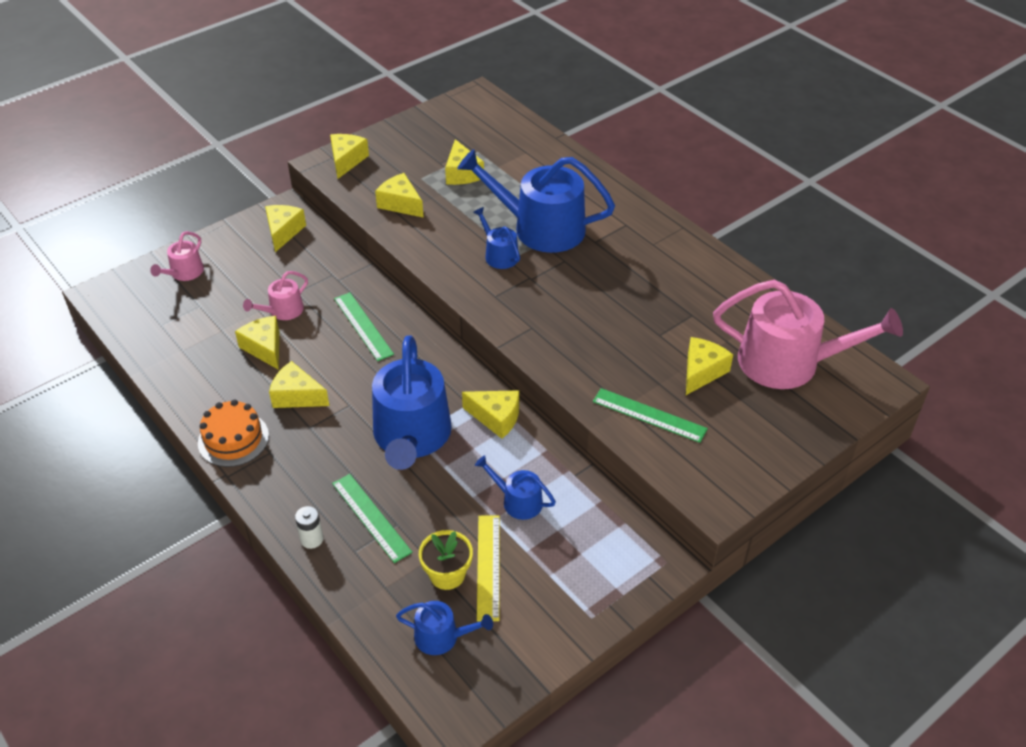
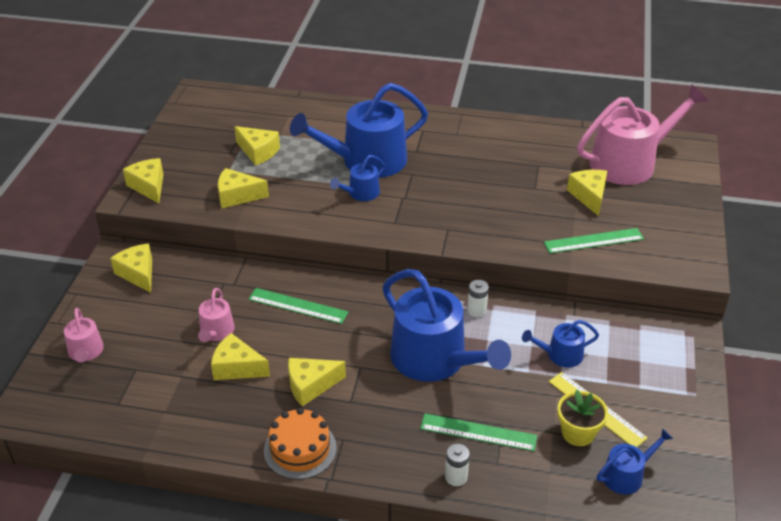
camera: 40 degrees left, 5 degrees down
yellow cheese [462,390,519,439] -> white battery [467,280,489,317]
blue watering can [473,207,520,269] -> blue watering can turned 60 degrees counterclockwise [330,155,385,201]

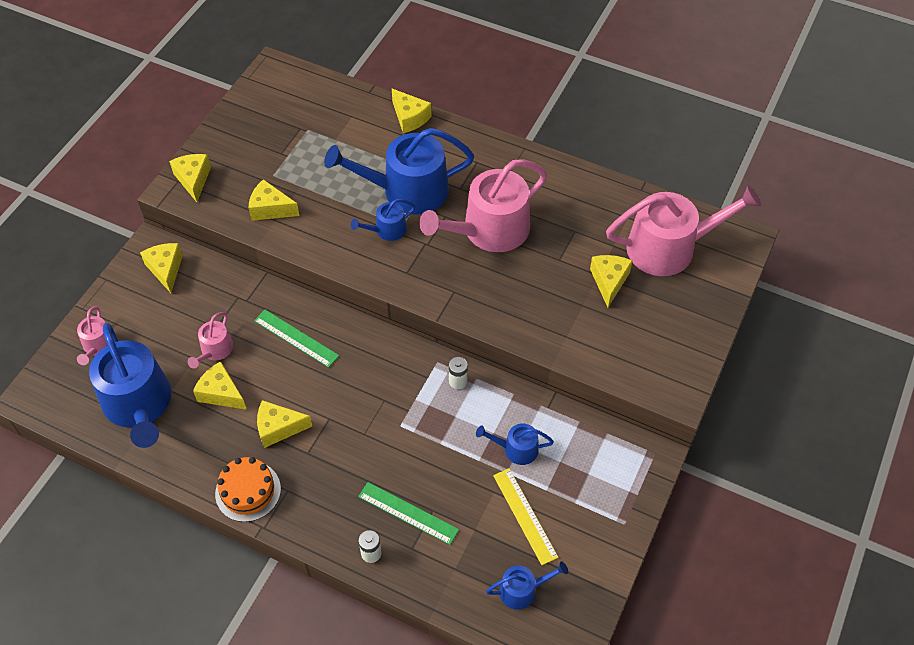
camera: 15 degrees right, 15 degrees up
yellow cheese [234,126,280,166] -> yellow cheese moved to [392,89,432,133]
blue watering can [383,269,511,382] -> blue watering can moved to [89,323,171,448]
green ruler [544,228,644,253] -> none
yellow flower pot [557,390,608,446] -> none
none -> pink watering can [419,159,547,252]

